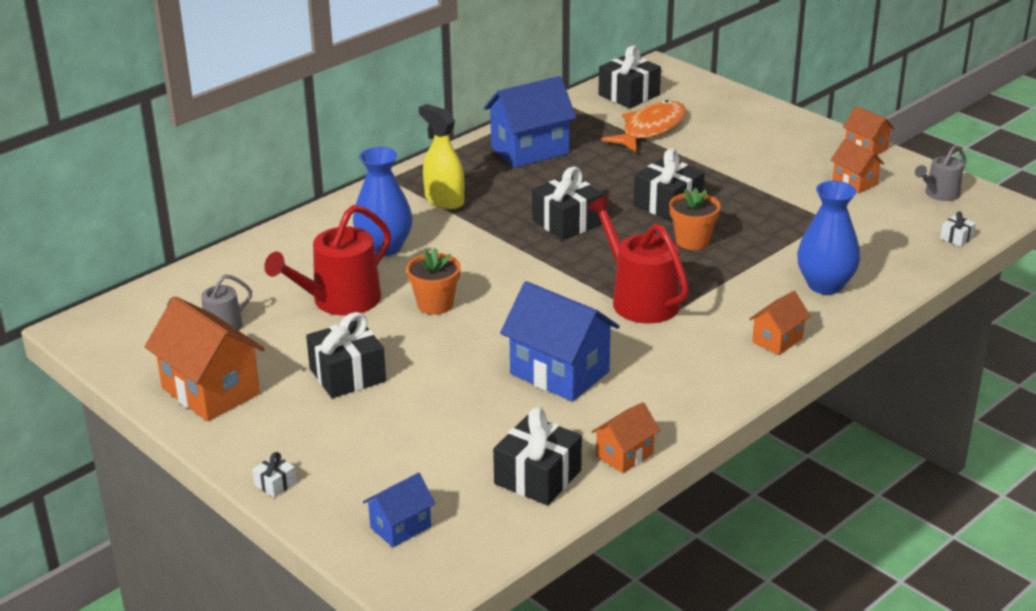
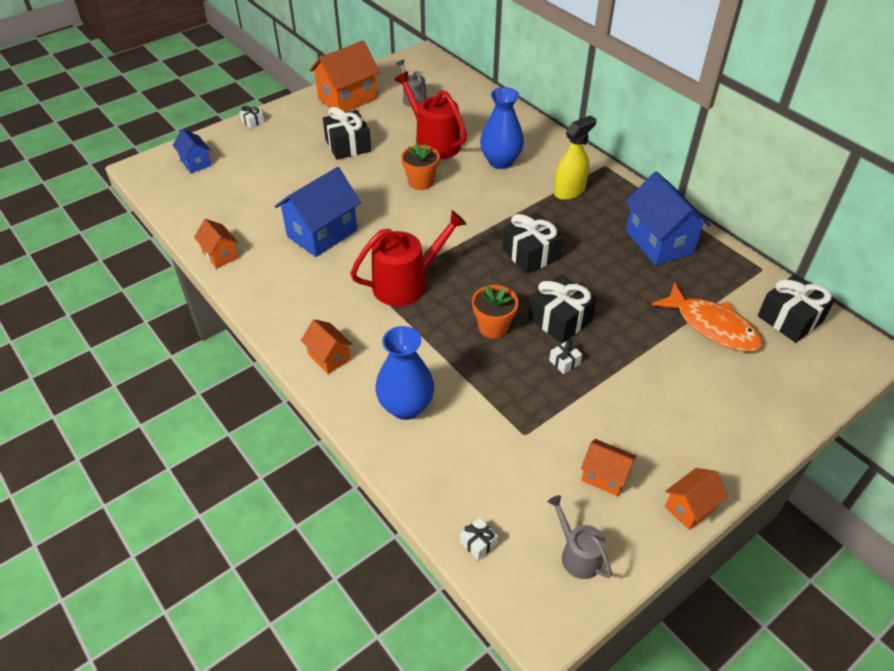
camera: 95 degrees right, 15 degrees up
black gift [493,407,582,505] -> none
orange house [831,139,885,193] -> orange house turned 60 degrees clockwise [581,439,636,496]
none -> white gift [549,340,582,374]

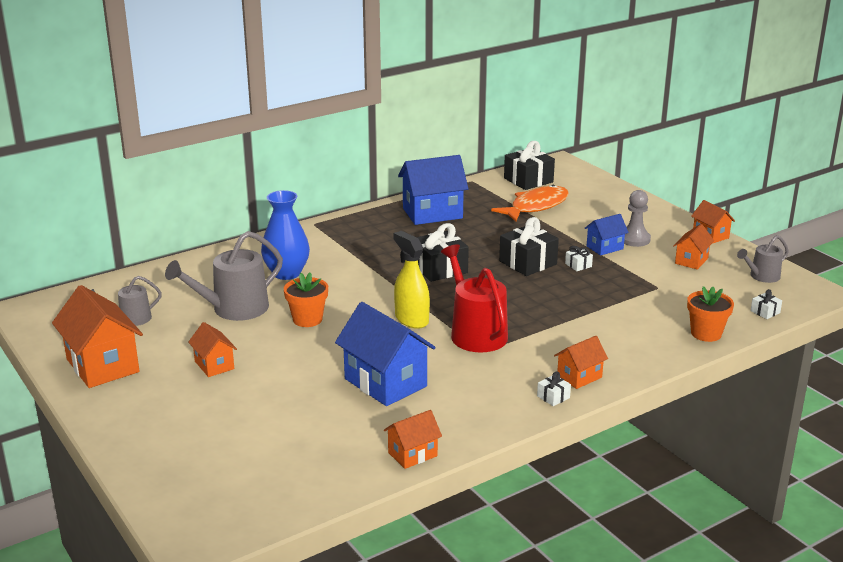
camera: 85 degrees left, 20 degrees down
blue house [173,129,211,173] -> blue house moved to [584,214,629,255]
white gift [239,106,264,129] -> white gift moved to [537,371,571,406]
black gift [323,107,371,160] -> orange house [188,322,237,377]
blue vase [375,326,434,420] -> none
red watering can [394,71,467,160] -> grey watering can [165,231,283,321]
orange flower pot [472,285,519,339] -> orange flower pot moved to [687,286,734,342]
yellow spray bottle [554,116,596,200] -> yellow spray bottle moved to [393,231,430,329]
none -> grey pawn [624,190,651,247]

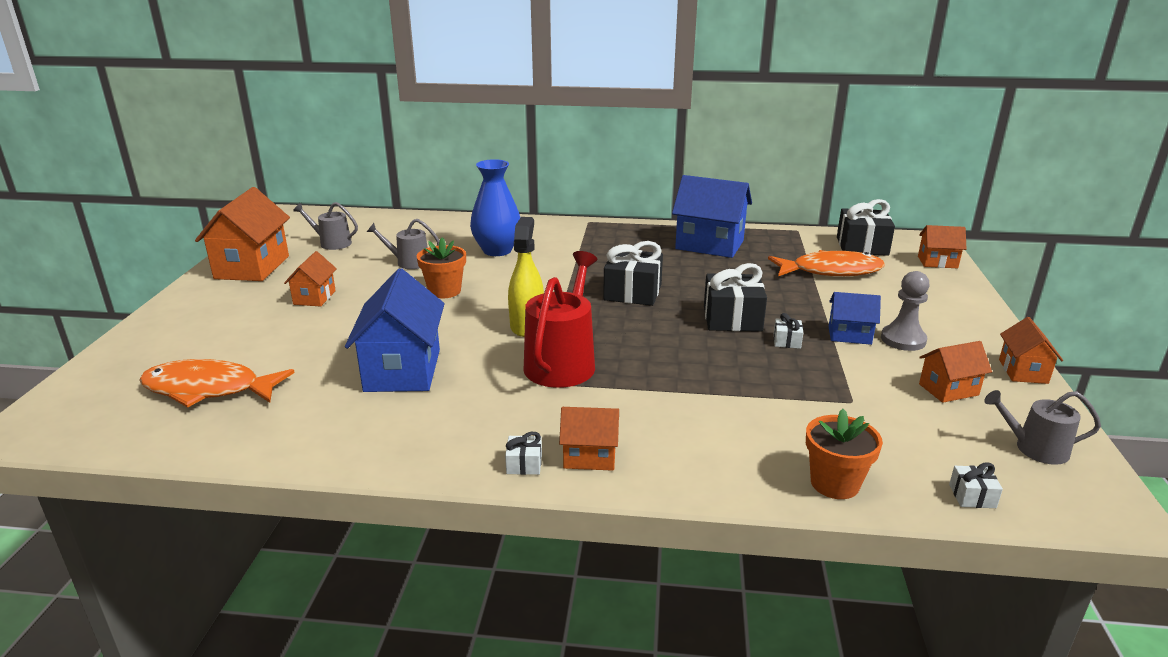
camera: 40 degrees right, 0 degrees up
grey watering can [165,231,283,321] -> grey watering can [367,219,440,269], size x0.57
orange house [384,410,442,469] -> orange house moved to [918,225,967,268]
none -> orange fish [139,359,295,407]

